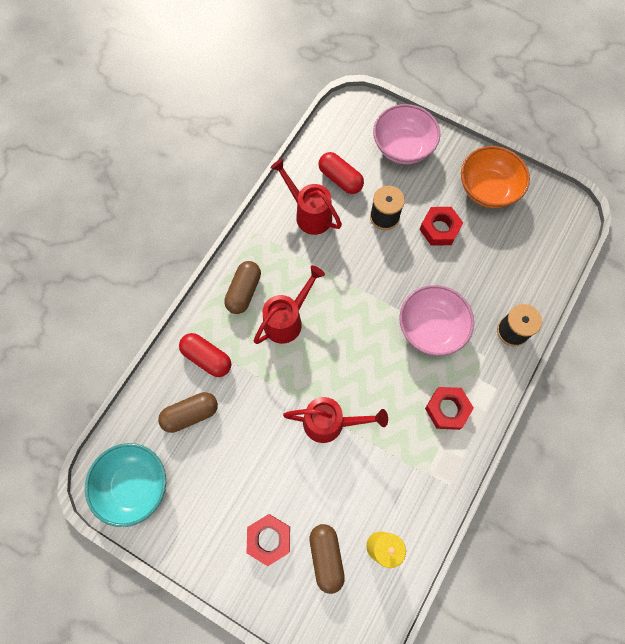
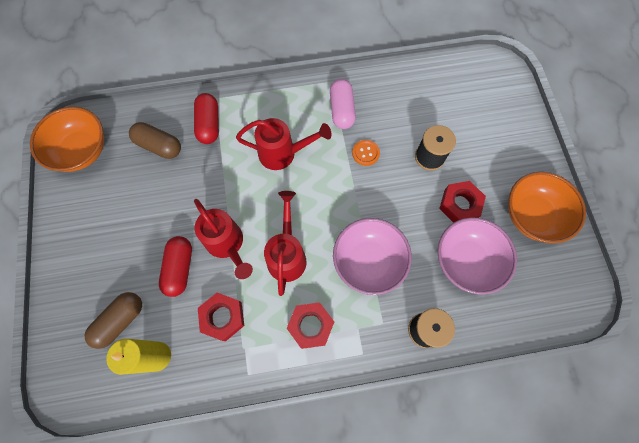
camera: 50 degrees right, 0 degrees up
turquoise bowl [85,443,166,527] -> orange bowl [30,107,104,172]
brown capsule [224,261,261,314] -> none
red nut [247,514,290,566] -> red nut moved to [198,293,244,341]
red watering can [270,158,342,235] -> red watering can moved to [264,191,307,296]
red capsule [319,152,364,194] -> red capsule moved to [159,236,192,297]
pink bowl [373,104,440,164] -> pink bowl moved to [438,218,517,295]
none -> pink capsule [330,79,356,129]
none -> orange button [352,140,380,166]

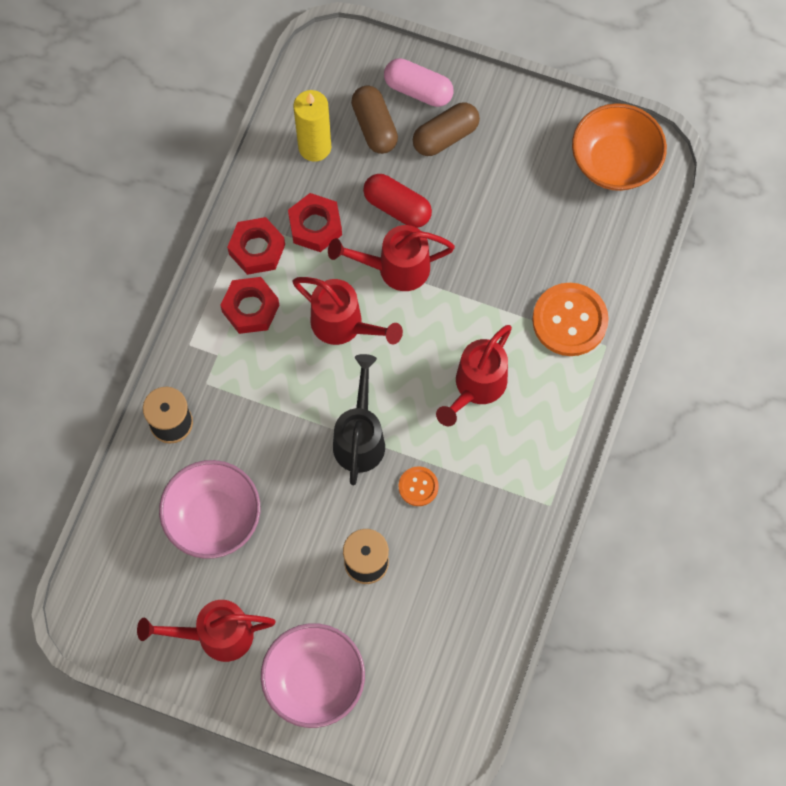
camera: 120 degrees right, 0 degrees up
brown capsule [129,122,181,159] -> brown capsule moved to [413,102,480,156]
red capsule [194,93,219,144] -> orange button [532,283,609,356]
pink capsule [330,79,356,129] -> pink capsule moved to [384,58,454,107]
pink bowl [333,218,412,295] -> pink bowl moved to [261,623,365,728]
red nut [439,181,486,223] -> red nut moved to [227,217,285,275]
orange bowl [508,172,586,243] -> red watering can [137,600,276,662]
none -> black watering can [333,354,385,485]

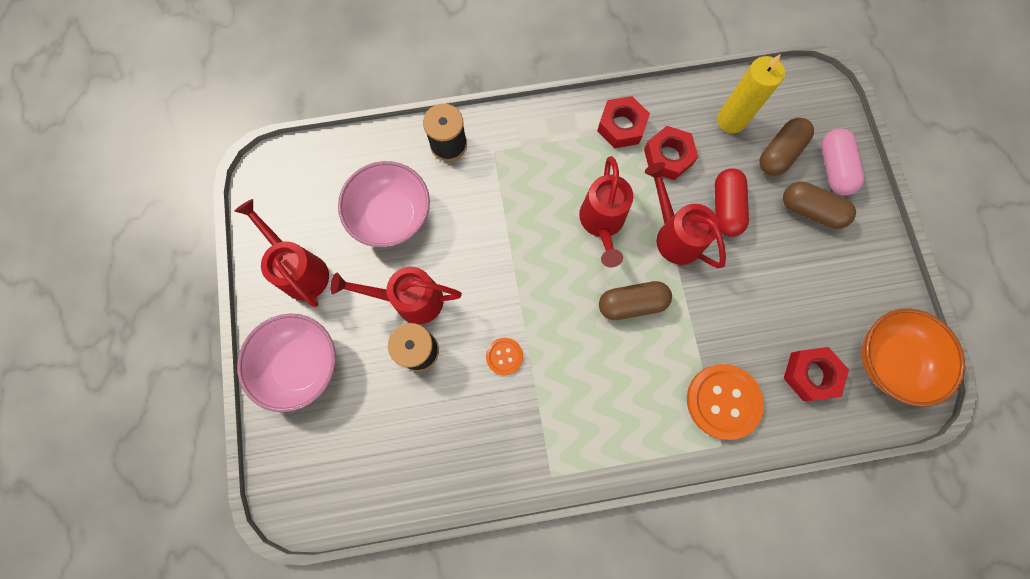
camera: 60 degrees right, 5 degrees up
red nut [220,277,279,334] -> red nut moved to [783,347,849,401]
black watering can [333,354,385,485] -> none
red watering can [436,325,512,426] -> red watering can moved to [330,267,462,324]
none -> brown capsule [599,281,672,320]

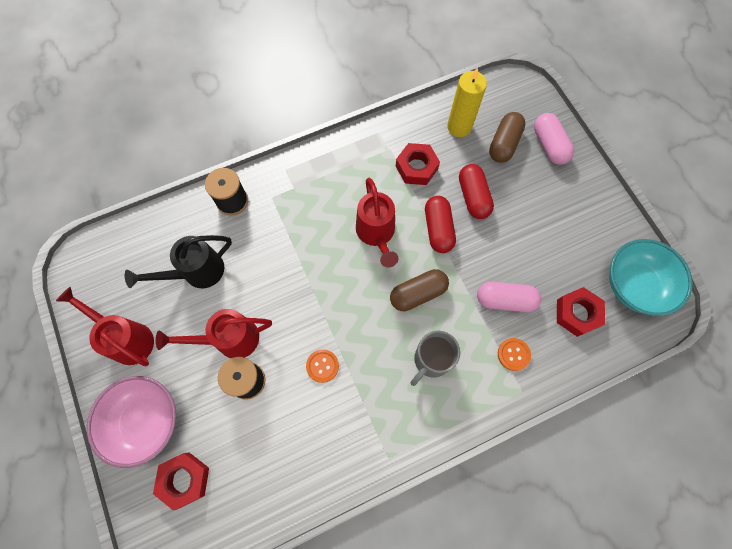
camera: 15 degrees left, 5 degrees down
pink bowl [338,161,430,247] -> black watering can [125,235,232,288]
red nut [597,96,650,148] -> red nut moved to [153,452,209,511]
red watering can [645,162,726,268] -> red capsule [425,196,456,253]
orange button [687,364,764,440] -> orange button [498,338,531,371], size x0.52
brown capsule [783,182,856,229] -> none
orange bowl [862,308,965,407] -> turquoise bowl [609,239,693,316]
none -> grey mug [411,331,460,386]
none -> pink capsule [477,282,542,312]

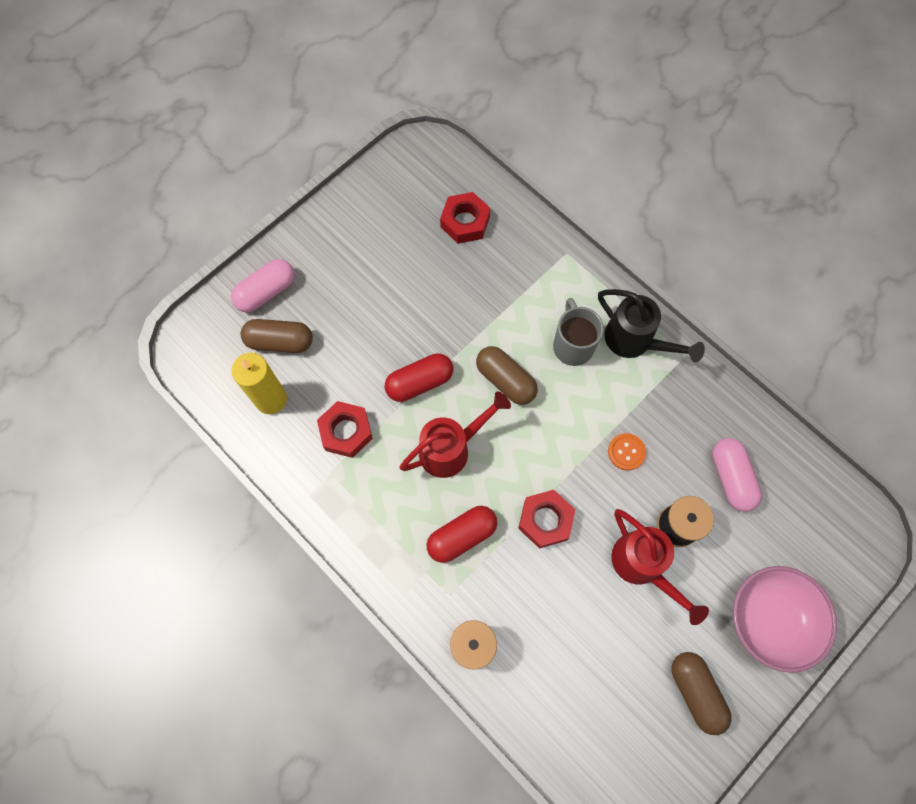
camera: 110 degrees left, 0 degrees up
red watering can [56,287,154,366] -> brown capsule [671,652,732,735]
black watering can [125,235,232,288] -> black watering can moved to [598,289,705,363]
red nut [153,452,209,511] -> red nut moved to [518,490,575,549]
grey mug [411,331,460,386] -> grey mug turned 120 degrees counterclockwise [553,298,604,366]
red capsule [459,164,494,219] -> red capsule moved to [426,506,497,563]
pink capsule [477,282,542,312] -> pink capsule moved to [712,438,762,512]
orange button [498,338,531,371] -> none
turquoise bowl [609,239,693,316] -> none

